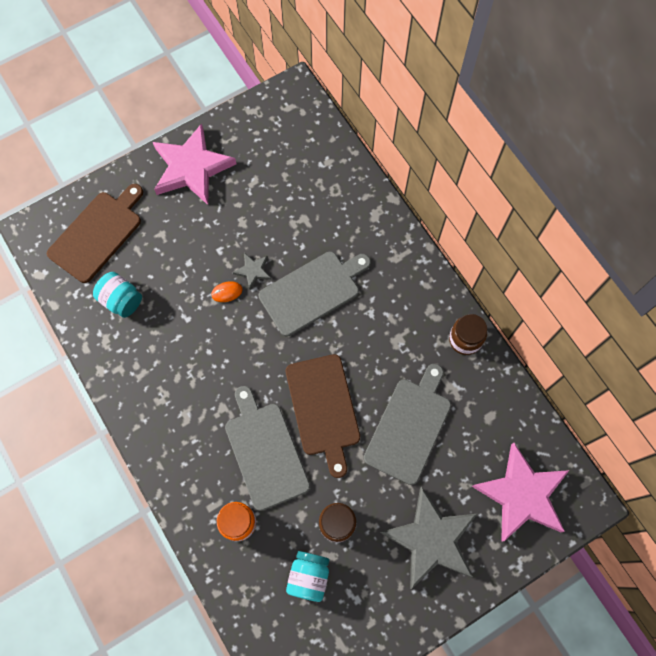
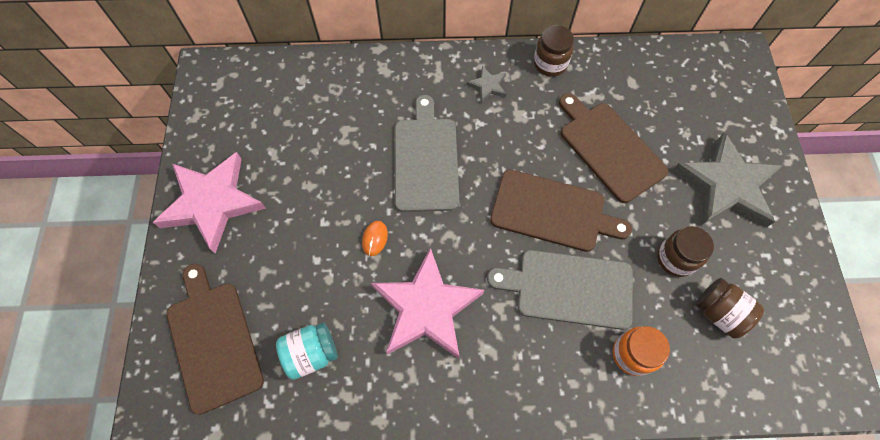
camera: 60 degrees left, 5 degrees down
grey star [233,253,271,289] -> grey star moved to [467,66,506,103]
turquoise jar [286,551,329,602] -> brown jar [696,278,764,338]
grey cutting board [364,364,451,485] -> brown cutting board [559,93,669,203]
pink star [471,443,570,542] -> pink star moved to [371,248,484,359]

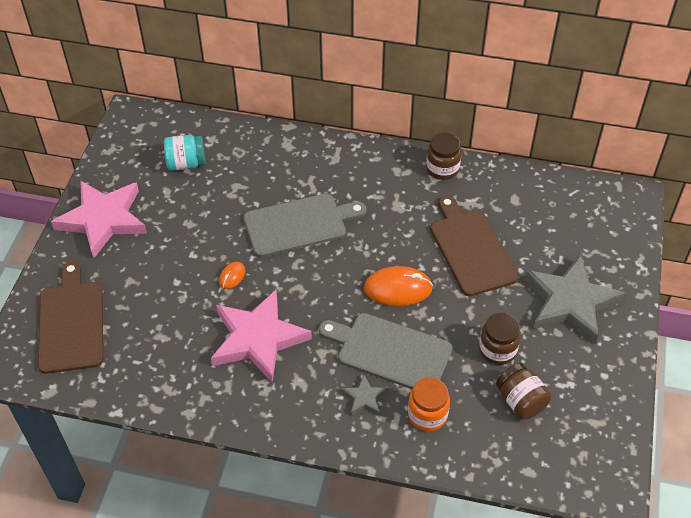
camera: 15 degrees right, 15 degrees down
turquoise jar [276,323,338,380] -> turquoise jar moved to [164,135,205,171]
grey cutting board [395,95,459,212] -> grey cutting board turned 60 degrees clockwise [243,193,367,257]
grey star [467,66,506,103] -> grey star moved to [341,375,387,415]
brown cutting board [490,170,632,252] -> orange mouse [364,266,433,306]

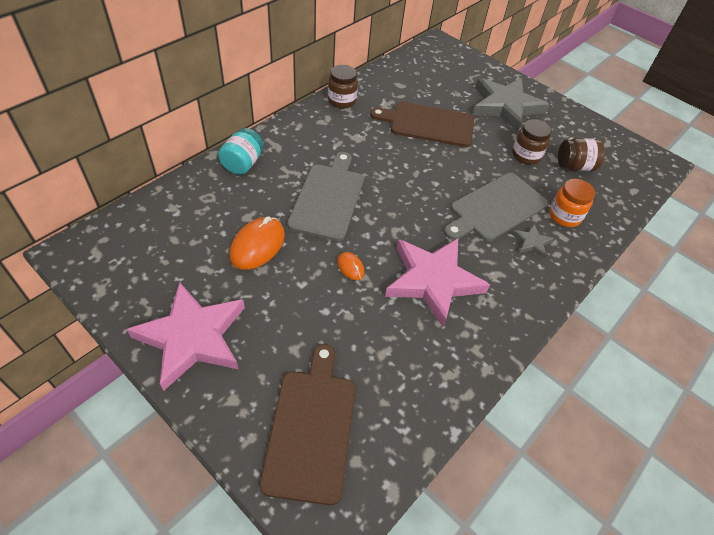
camera: 65 degrees left, 0 degrees up
brown cutting board [38,261,103,374] -> brown cutting board turned 75 degrees clockwise [260,344,355,505]
turquoise jar [164,135,205,171] -> turquoise jar moved to [218,128,263,175]
orange mouse [364,266,433,306] -> orange mouse moved to [230,216,285,270]

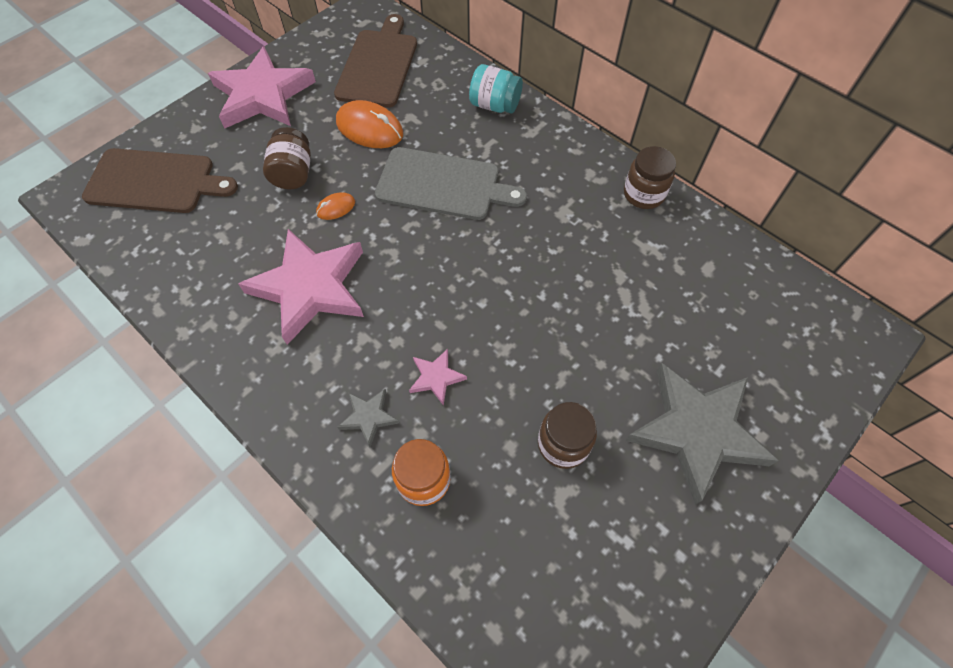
camera: 95 degrees right, 10 degrees up
brown cutting board [370,102,474,147] -> brown cutting board moved to [334,14,417,108]
grey cutting board [444,173,548,241] -> pink star [409,349,467,406]
brown jar [558,138,605,171] -> brown jar moved to [263,127,311,189]

